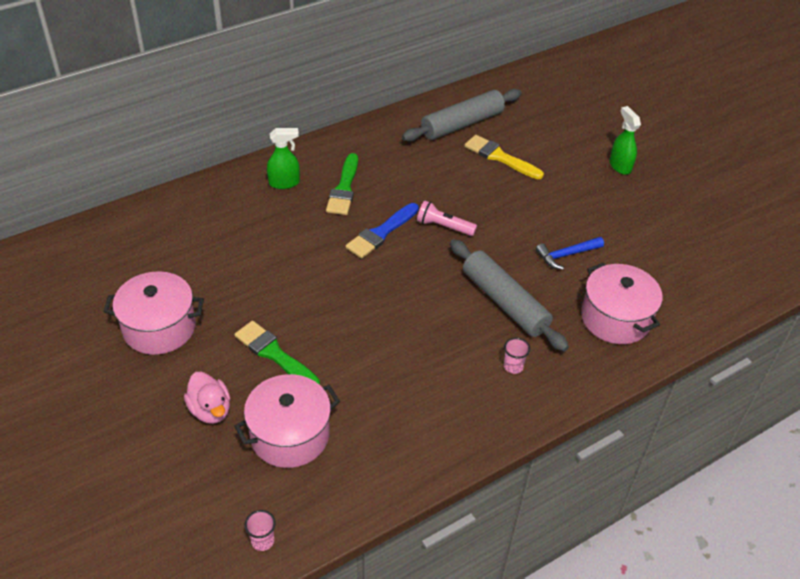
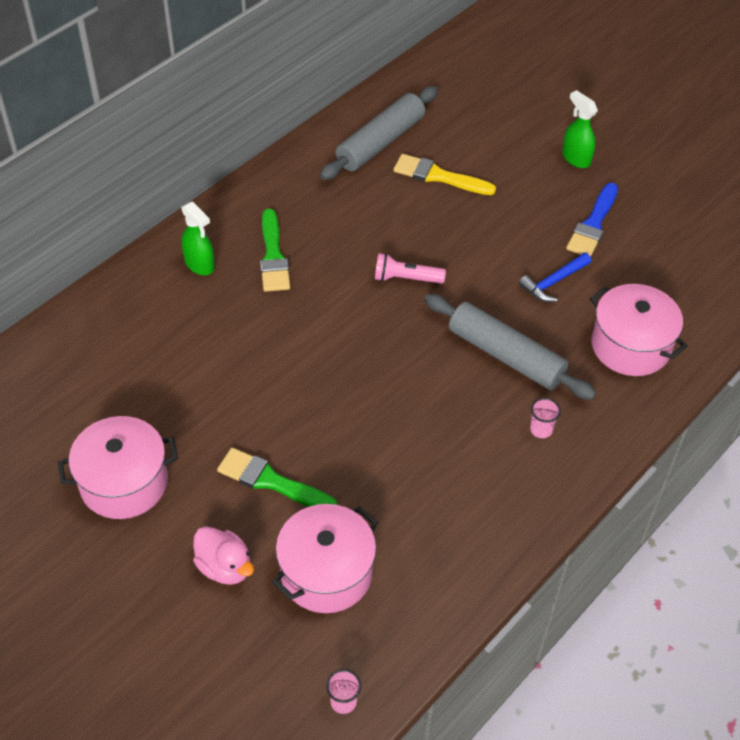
camera: 15 degrees left, 5 degrees up
green spray bottle [267,128,300,189] -> green spray bottle turned 75 degrees clockwise [181,201,215,275]
blue brush [346,203,419,259] -> blue brush moved to [566,183,618,257]

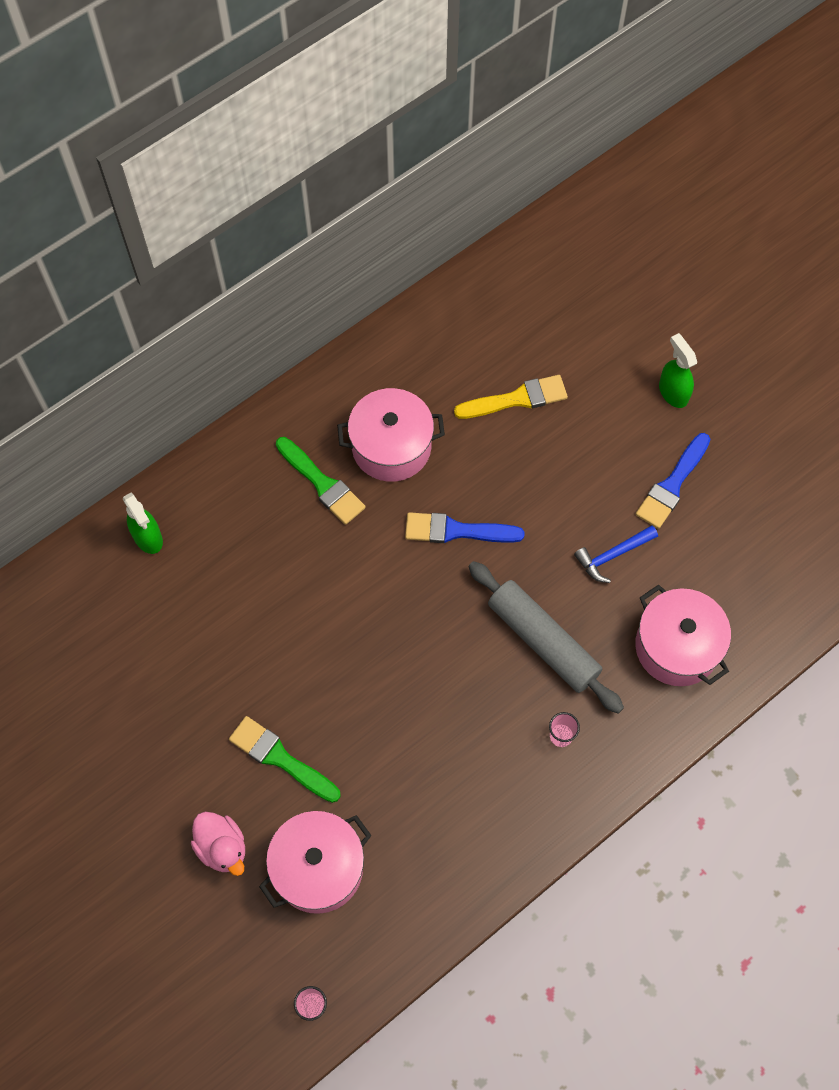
camera: 10 degrees right, 15 degrees up
pink pot [58,416,178,519] -> pink pot moved to [337,388,445,482]
green spray bottle [181,201,215,275] -> green spray bottle moved to [123,492,163,554]
green brush [260,209,290,292] -> green brush turned 45 degrees counterclockwise [276,437,366,525]
grey rolling pin [320,86,438,180] -> none
pink flashlight [375,253,446,284] -> blue brush [405,512,525,543]
yellow brush [393,154,496,195] -> yellow brush turned 135 degrees clockwise [454,375,568,419]

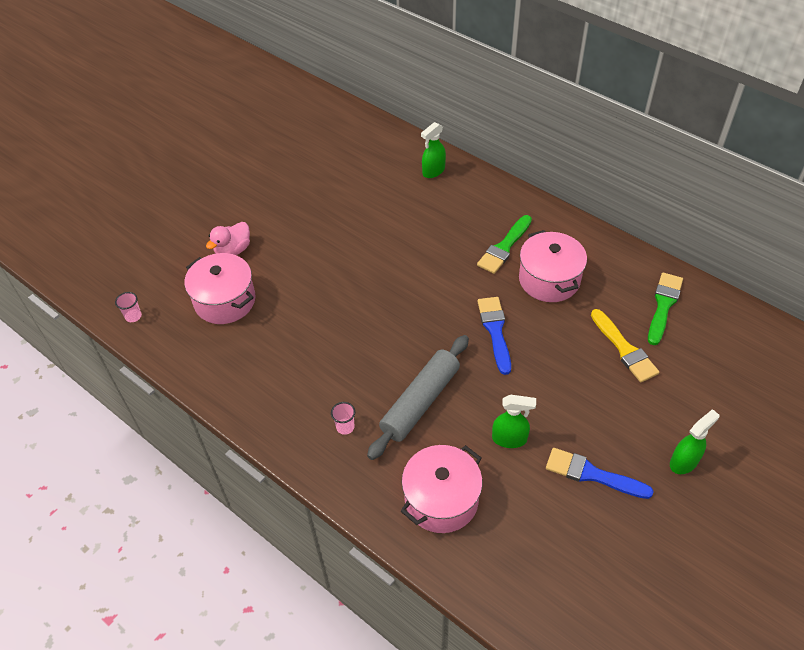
camera: 80 degrees right, 15 degrees down
green brush [229,716,341,803] -> green brush moved to [648,273,683,345]
blue hammer [574,526,658,583] -> green spray bottle [492,395,536,448]

